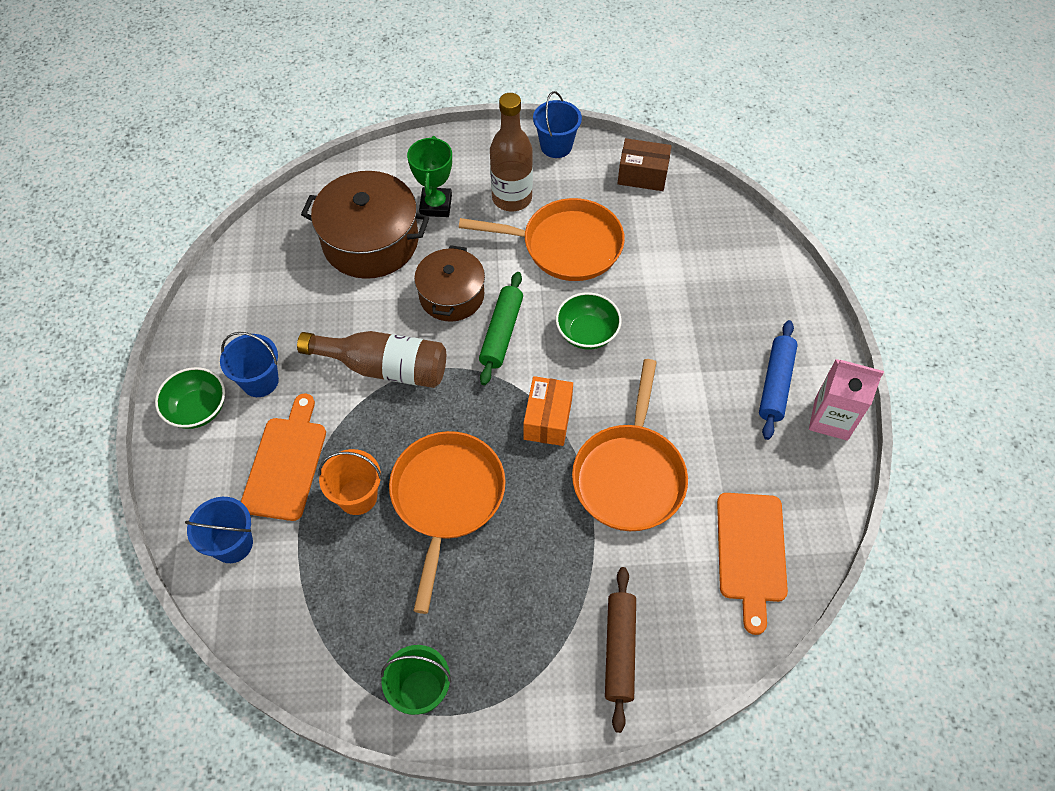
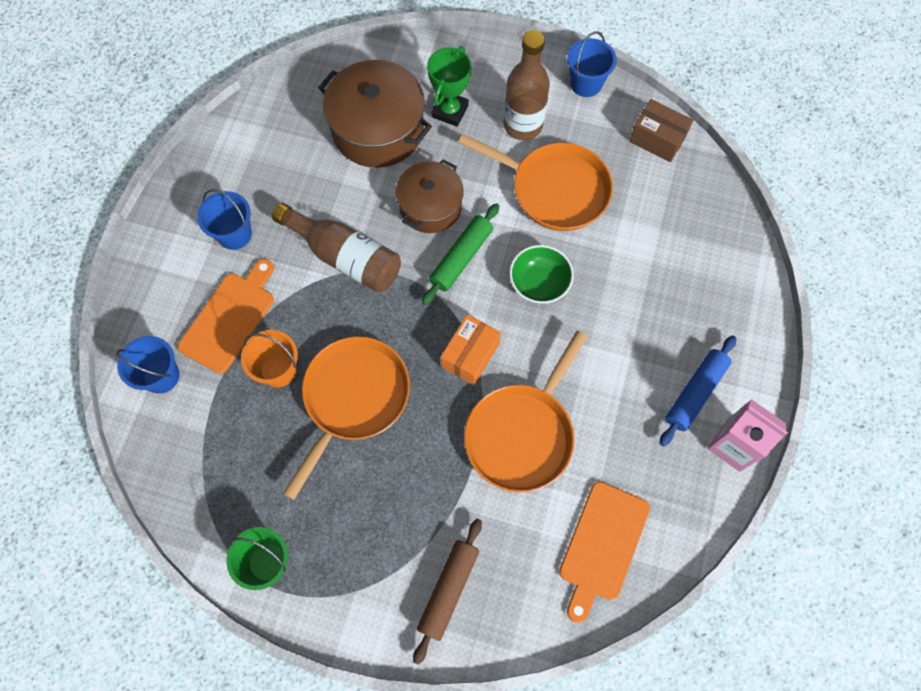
camera: 20 degrees right, 10 degrees up
green bowl [155,367,225,429] -> none

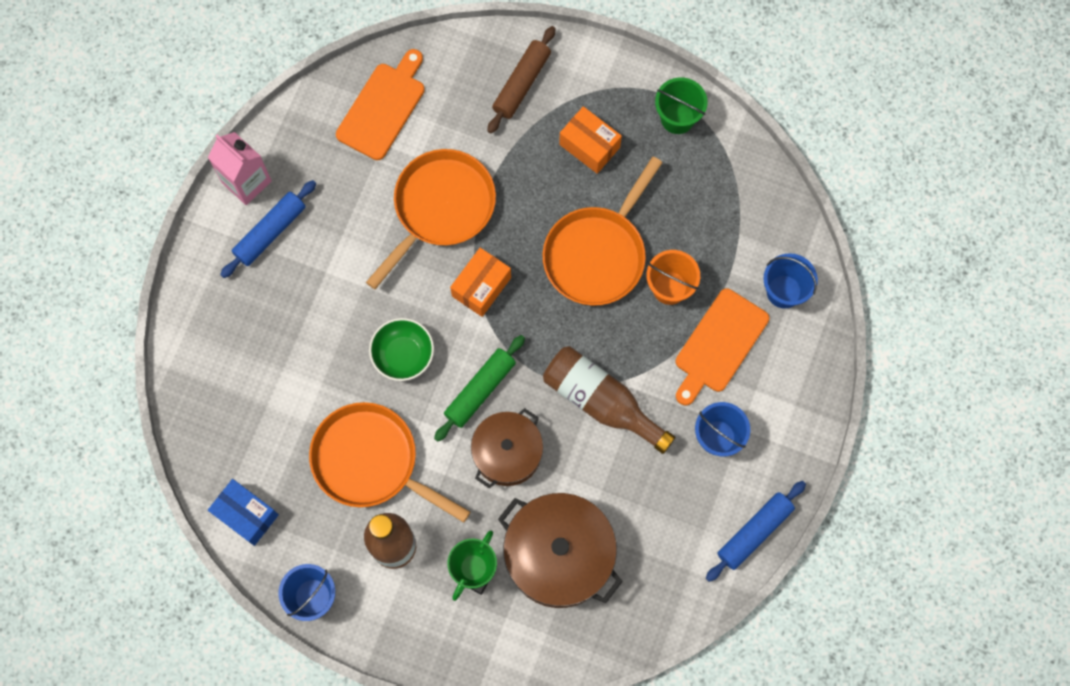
camera: 175 degrees left, 5 degrees up
brown box [629,99,693,162] -> blue box [208,479,279,546]
none -> orange box [559,106,622,174]
none -> blue rolling pin [706,481,806,582]

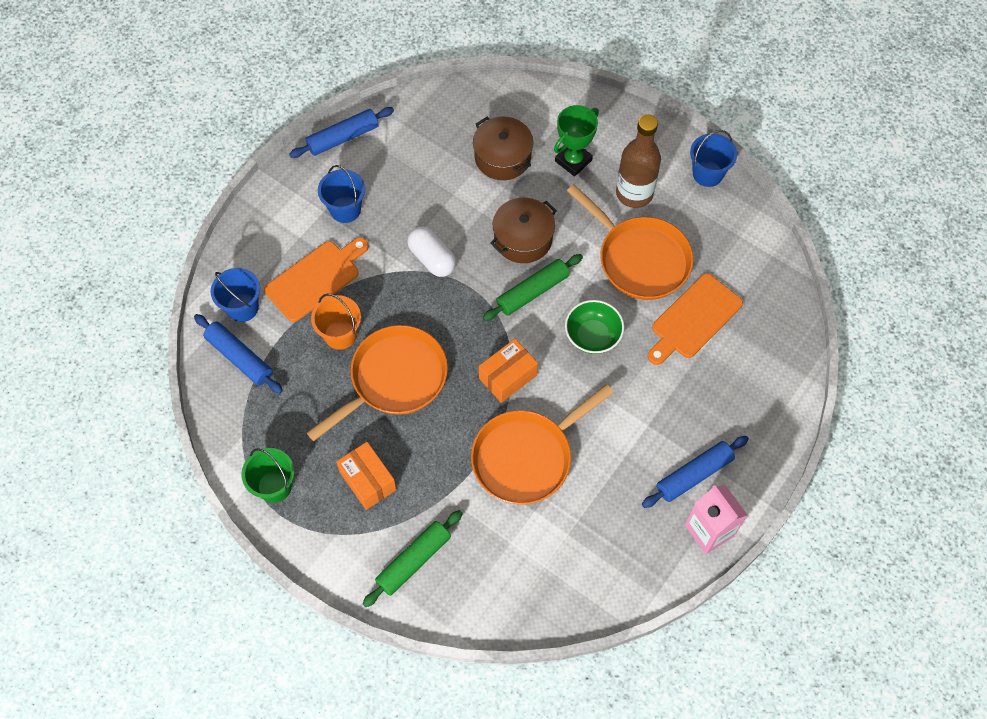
camera: 165 degrees left, 10 degrees down
blue box [208,479,279,546] -> none
orange cutting board [336,49,425,160] -> orange cutting board moved to [648,273,743,365]
brown rolling pin [487,26,556,133] -> green rolling pin [363,510,463,607]
brown pot [498,493,623,608] -> brown pot [473,117,533,180], size x0.66
brown bottle [543,346,675,454] -> white capsule [407,227,456,277]
none -> blue rolling pin [194,314,283,394]

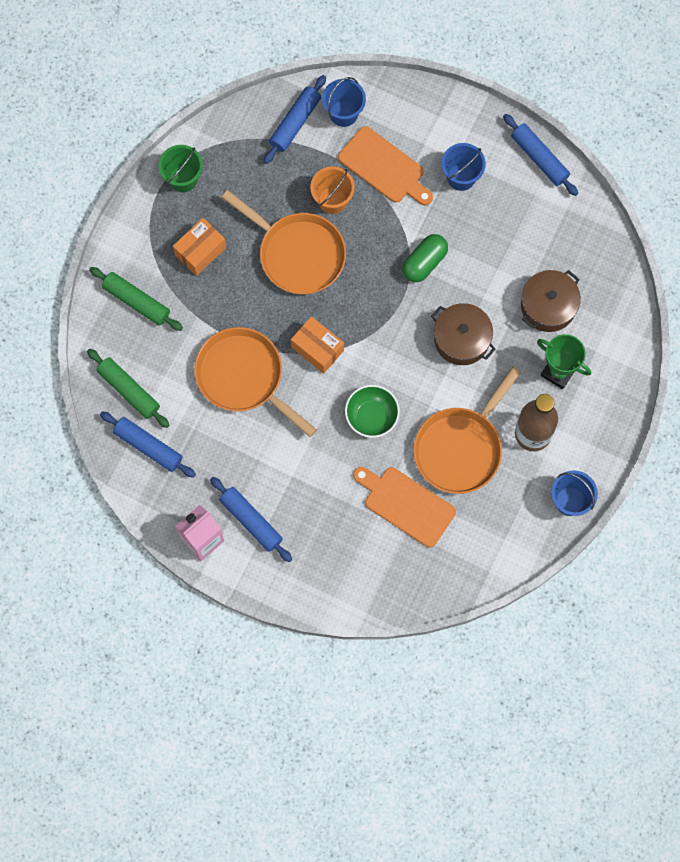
camera: 80 degrees right, 10 degrees up
white capsule [407,227,456,277] -> green capsule [402,234,448,282]
green rolling pin [482,254,583,321] -> green rolling pin moved to [87,349,170,428]
none -> blue rolling pin [100,411,196,478]

